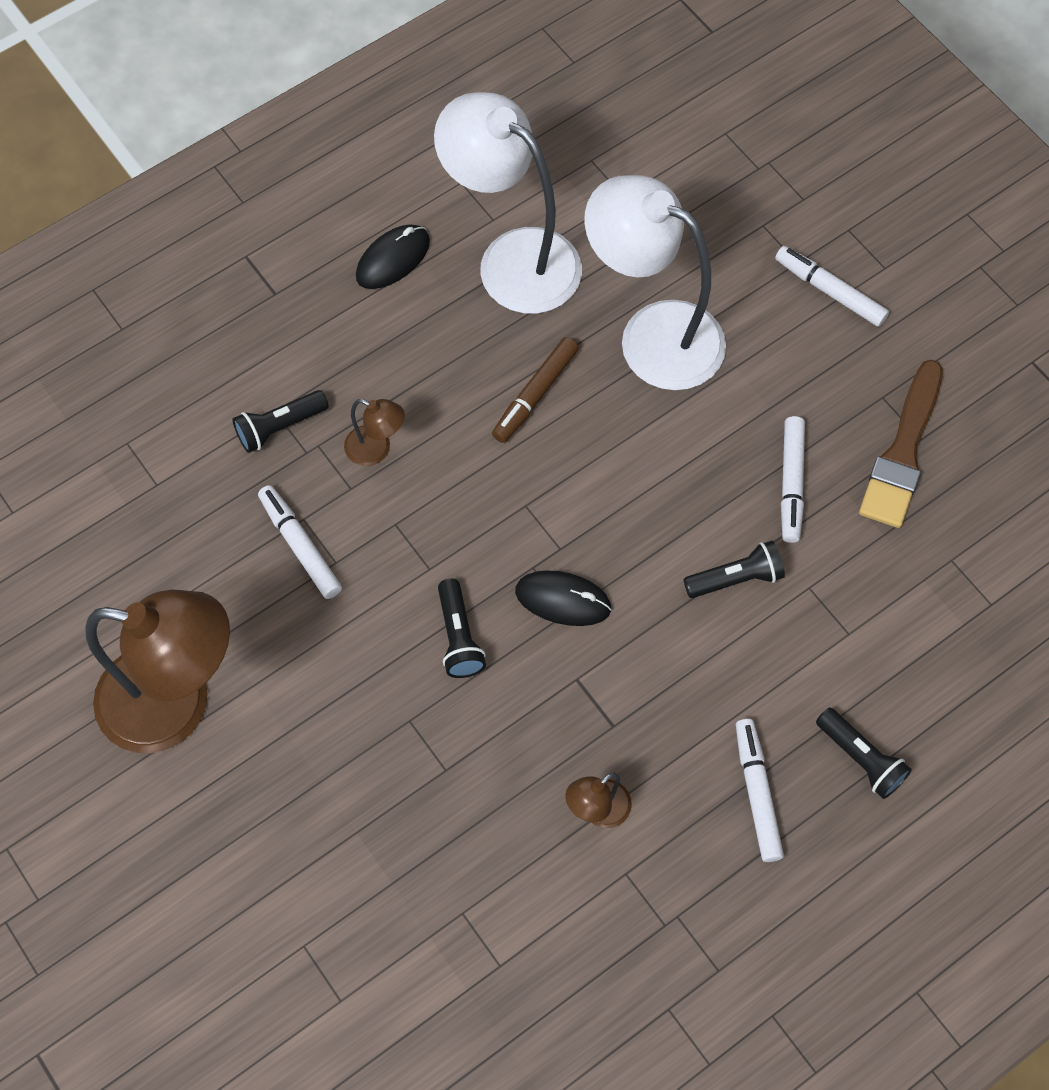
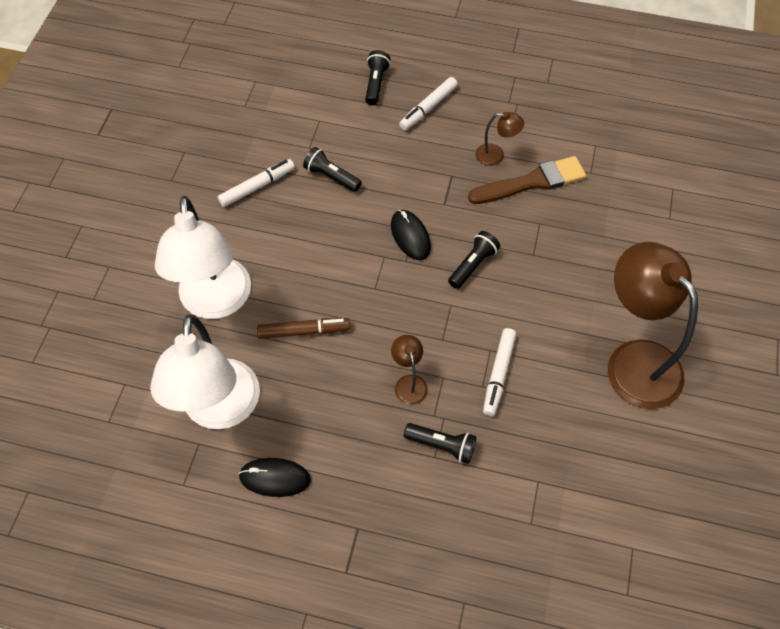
camera: 130 degrees left, 5 degrees down
white marker [775,246,889,327] -> none
brown brush [859,360,943,528] -> brown brush moved to [468,156,586,204]

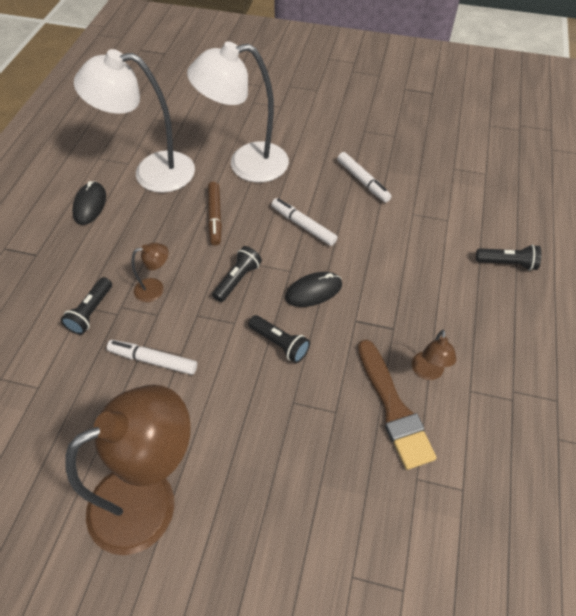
camera: 90 degrees right, 5 degrees down
black flashlight [303,147,362,192] -> black flashlight moved to [212,246,262,302]
white marker [399,77,458,130] -> white marker moved to [271,198,338,246]

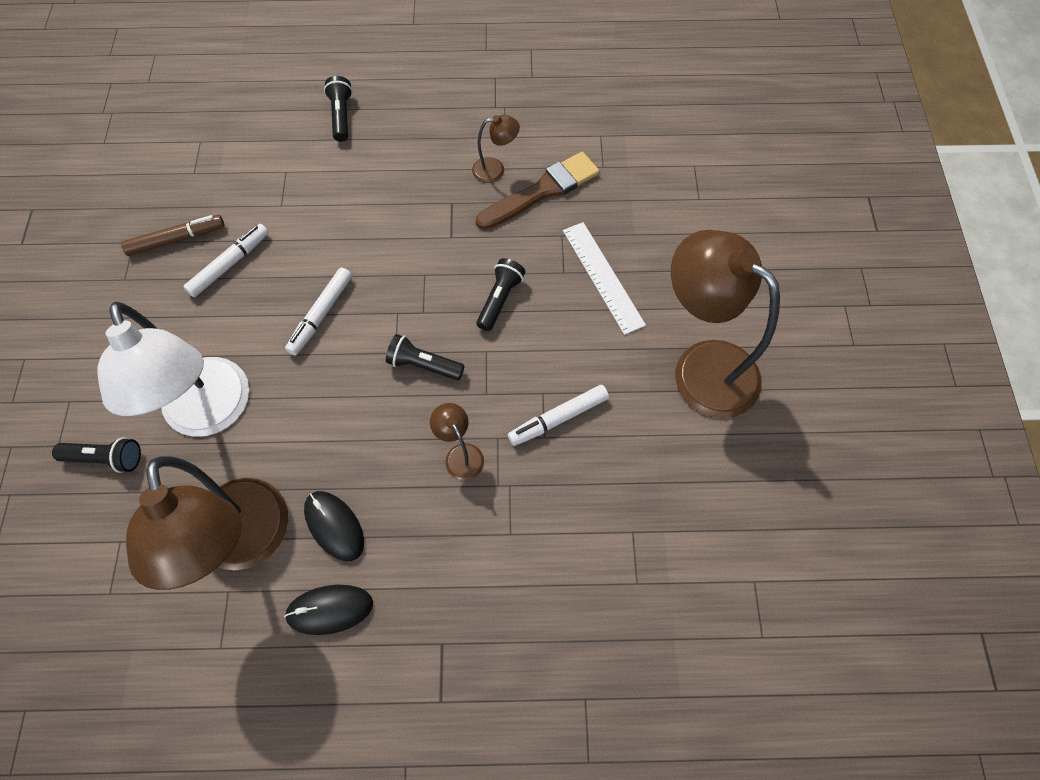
camera: 105 degrees left, 10 degrees up
black flashlight [61,277,112,335] -> black flashlight moved to [52,437,141,473]
white lamp [74,49,195,193] -> brown lamp [126,456,288,590]
white marker [107,340,197,375] -> white marker turned 60 degrees clockwise [508,385,609,446]
brown marker [208,182,222,246] -> brown marker moved to [121,215,224,256]
black mouse [285,272,342,307] -> black mouse moved to [304,491,364,561]
none -> white ruler [563,222,646,335]

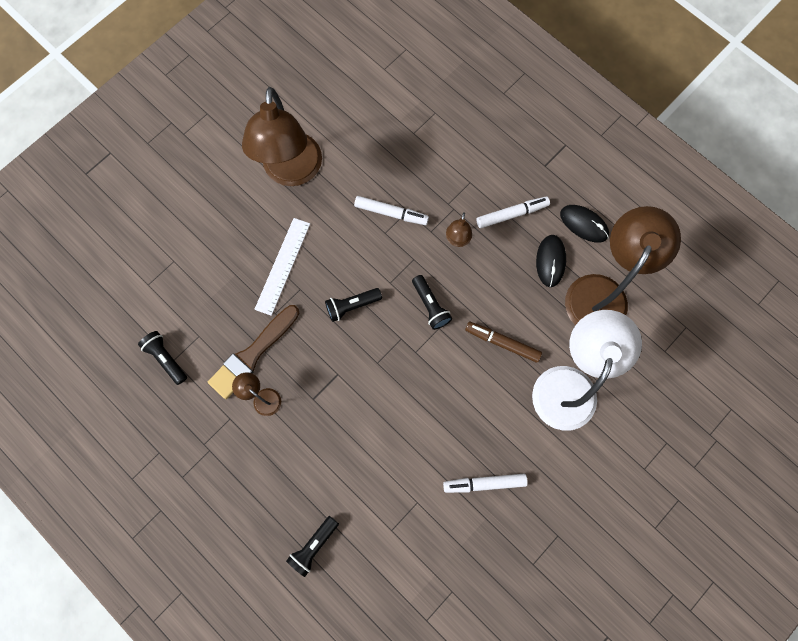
camera: 135 degrees left, 10 degrees up
black flashlight [52,437,141,473] -> black flashlight moved to [138,331,187,385]
brown marker [121,215,224,256] -> brown marker moved to [465,322,542,363]
white marker [285,267,352,356] -> white marker moved to [476,196,550,228]
brown brush [476,152,599,230] -> brown brush turned 60 degrees counterclockwise [208,305,300,399]

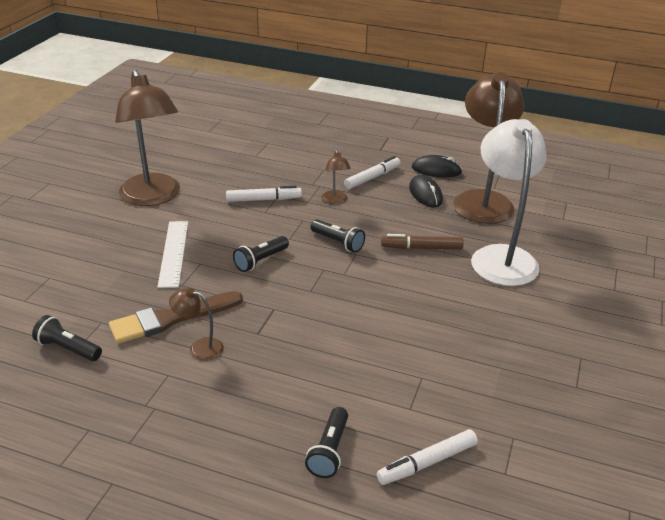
camera: 25 degrees left, 40 degrees down
brown brush [208,305,300,399] -> brown brush turned 45 degrees clockwise [109,291,243,344]
white marker [443,474,528,493] -> white marker moved to [377,429,478,485]

